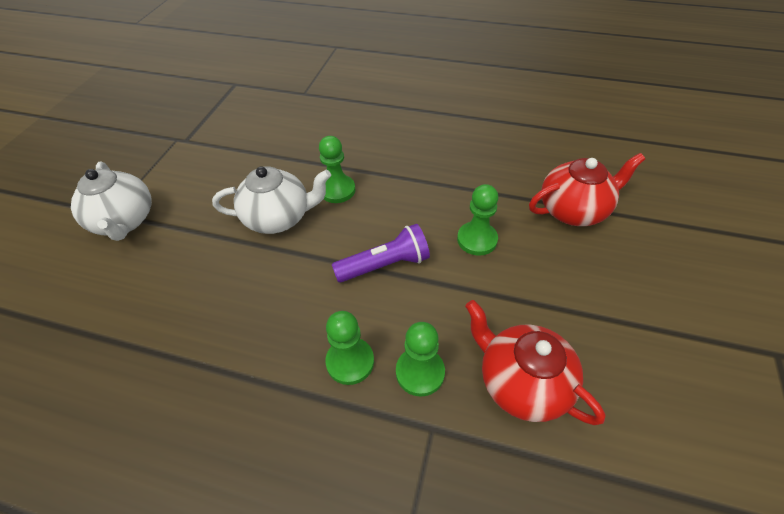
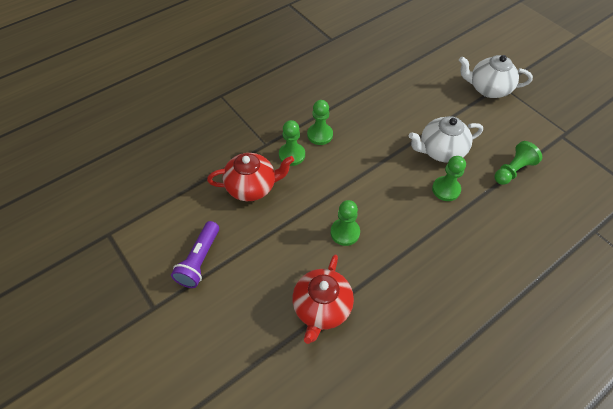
camera: 125 degrees right, 5 degrees up
white teapot [212,167,331,234] -> white teapot turned 45 degrees clockwise [409,116,483,163]
purple flashlight [332,224,430,282] -> purple flashlight moved to [171,221,219,288]
none -> green pawn [495,141,542,185]

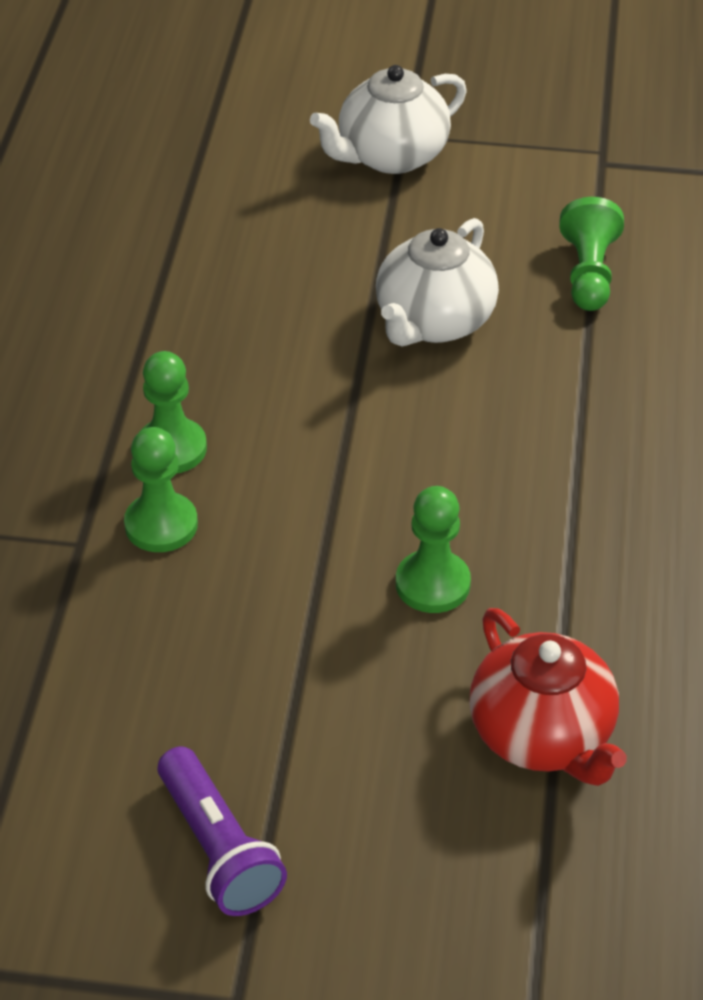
camera: 45 degrees left, 10 degrees down
red teapot [207,153,294,201] -> none
green pawn [432,156,466,201] -> none

